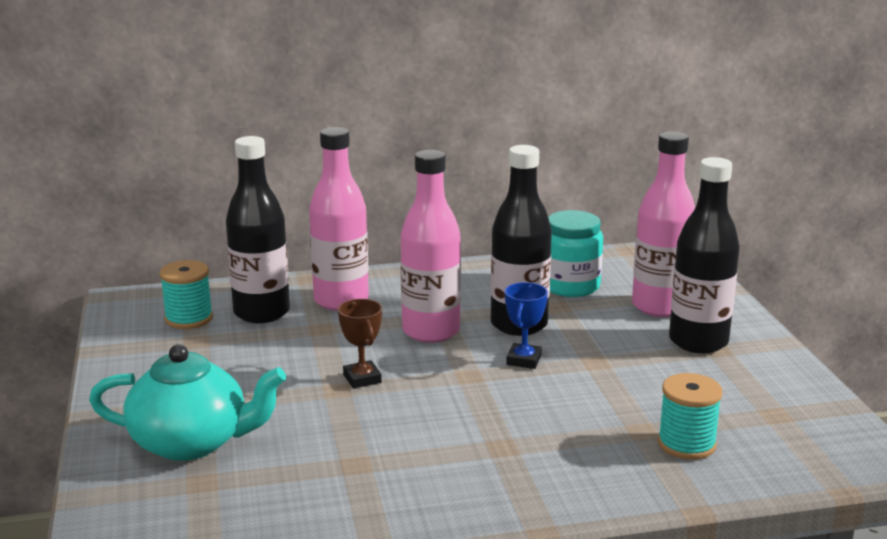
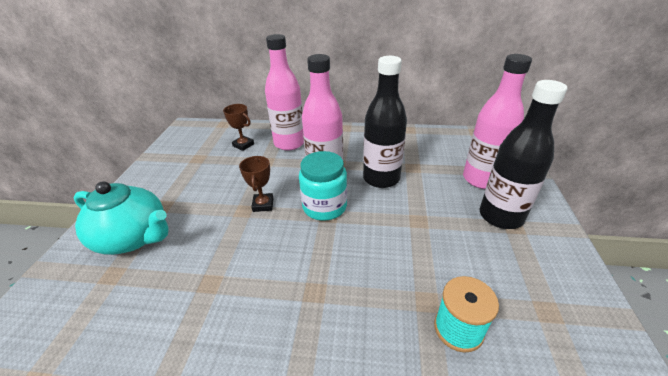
camera: 20 degrees right, 15 degrees up
turquoise spool [159,260,213,329] -> none
black bottle [226,136,290,323] -> brown trophy [223,104,254,151]
blue trophy [505,282,548,369] -> none
turquoise jar [548,210,603,297] -> turquoise jar moved to [299,151,347,221]

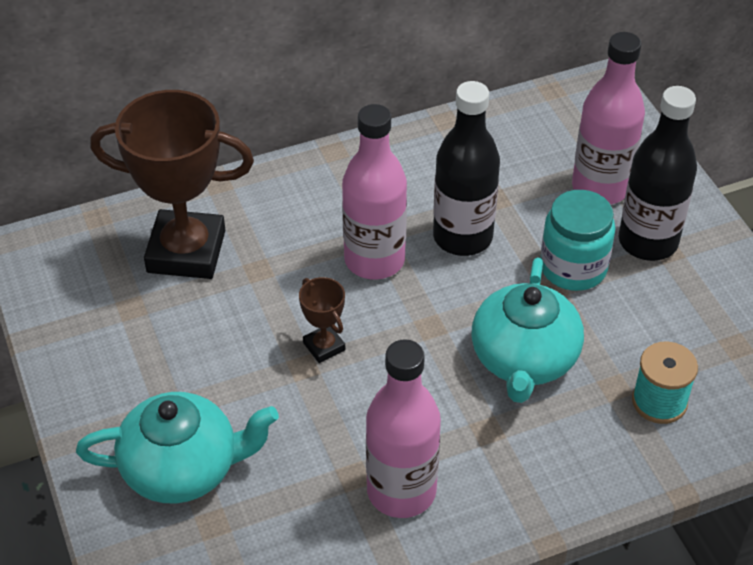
camera: 30 degrees left, 10 degrees up
brown trophy [223,104,254,151] -> brown trophy [90,90,254,279], size x2.27
pink bottle [265,34,304,151] -> pink bottle moved to [366,339,441,518]
turquoise jar [299,151,347,221] -> turquoise jar moved to [540,190,615,291]
none -> turquoise teapot [472,258,584,403]

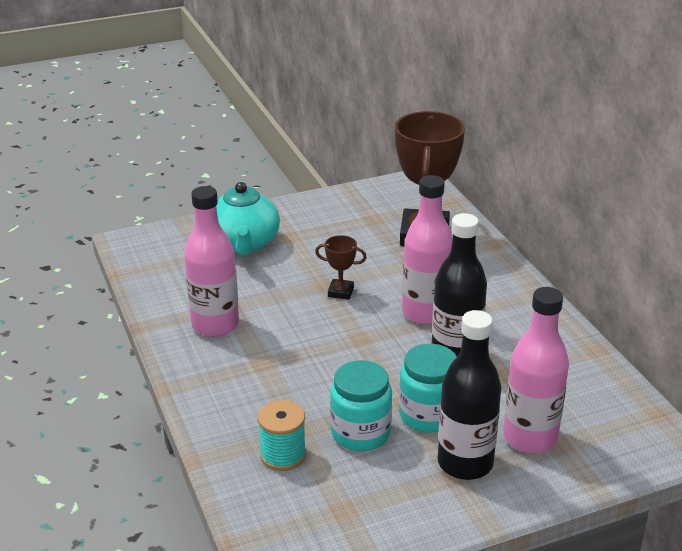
camera: 90 degrees right, 15 degrees down
brown trophy [299,277,345,363] -> brown trophy turned 45 degrees clockwise [315,235,367,300]
turquoise teapot [472,258,584,403] -> none
none -> turquoise jar [330,360,392,451]

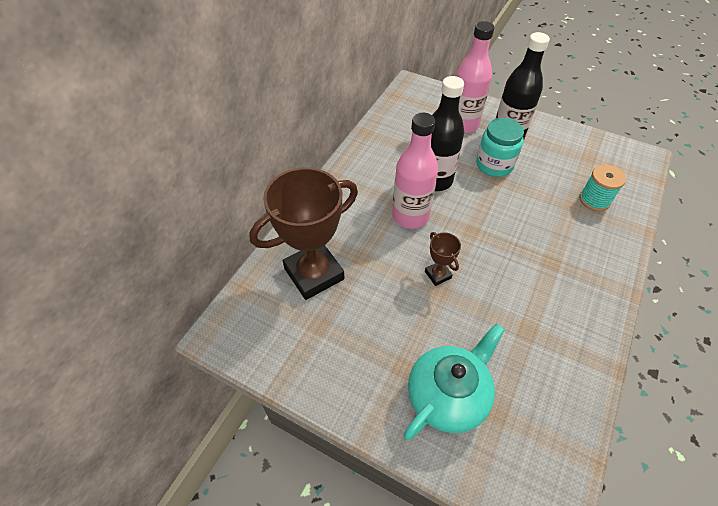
camera: 130 degrees left, 20 degrees up
pink bottle [184,186,239,337] -> none
turquoise jar [330,360,392,451] -> none

